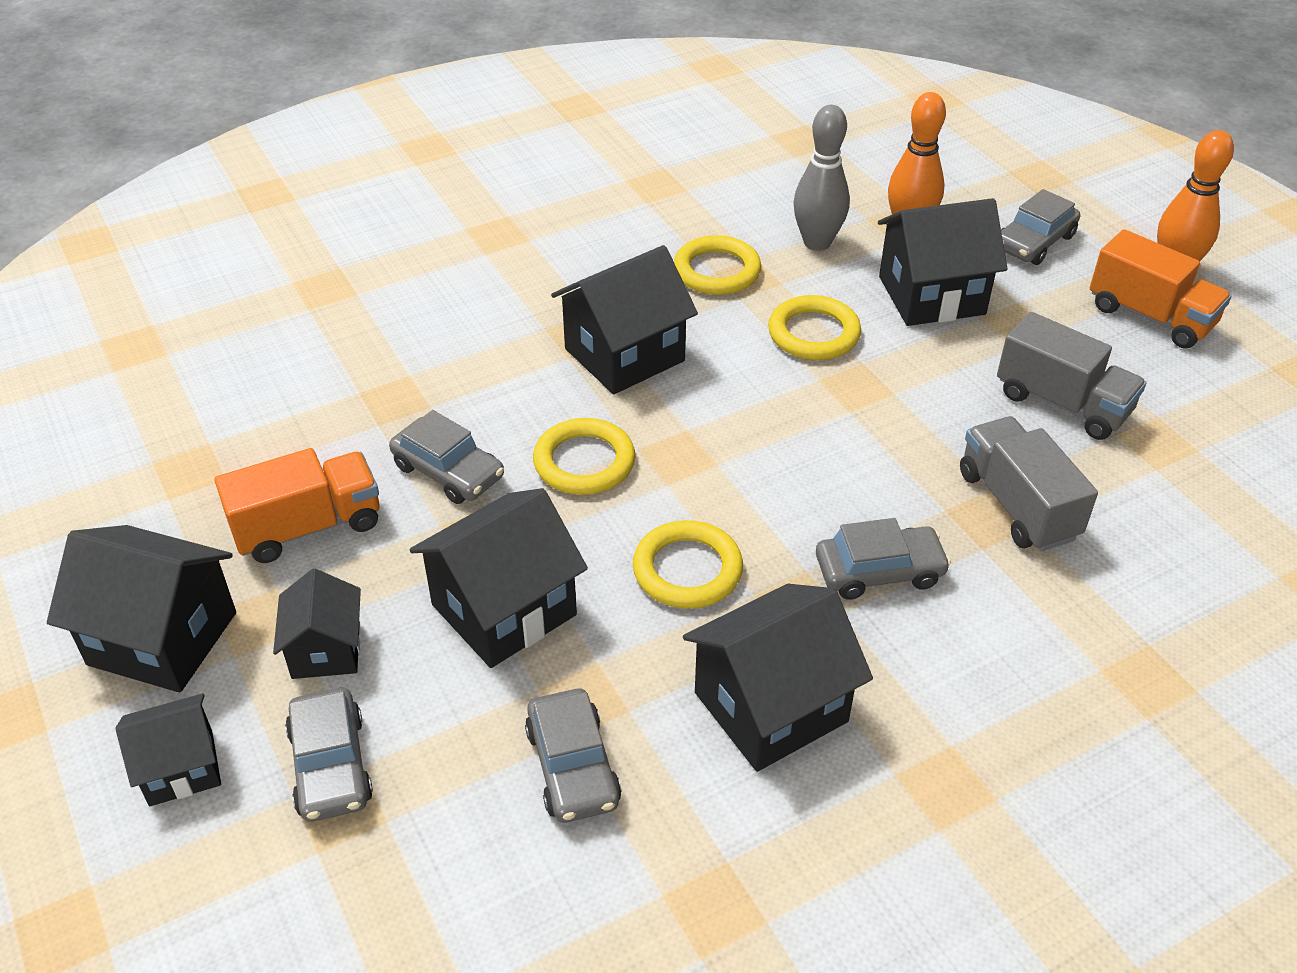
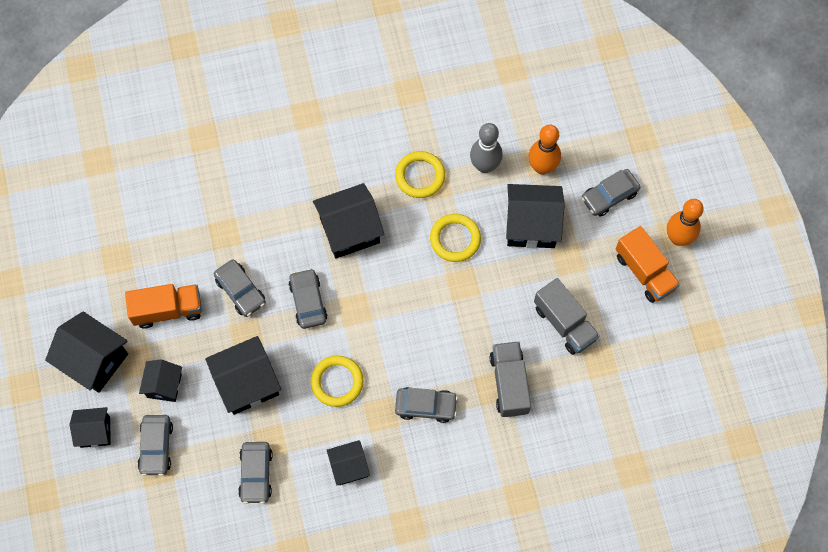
camera: 15 degrees right, 25 degrees up
yellow ring [533,418,635,495] -> grey car [289,268,327,329]
black house [683,584,873,772] -> black house [327,440,370,485], size x0.60

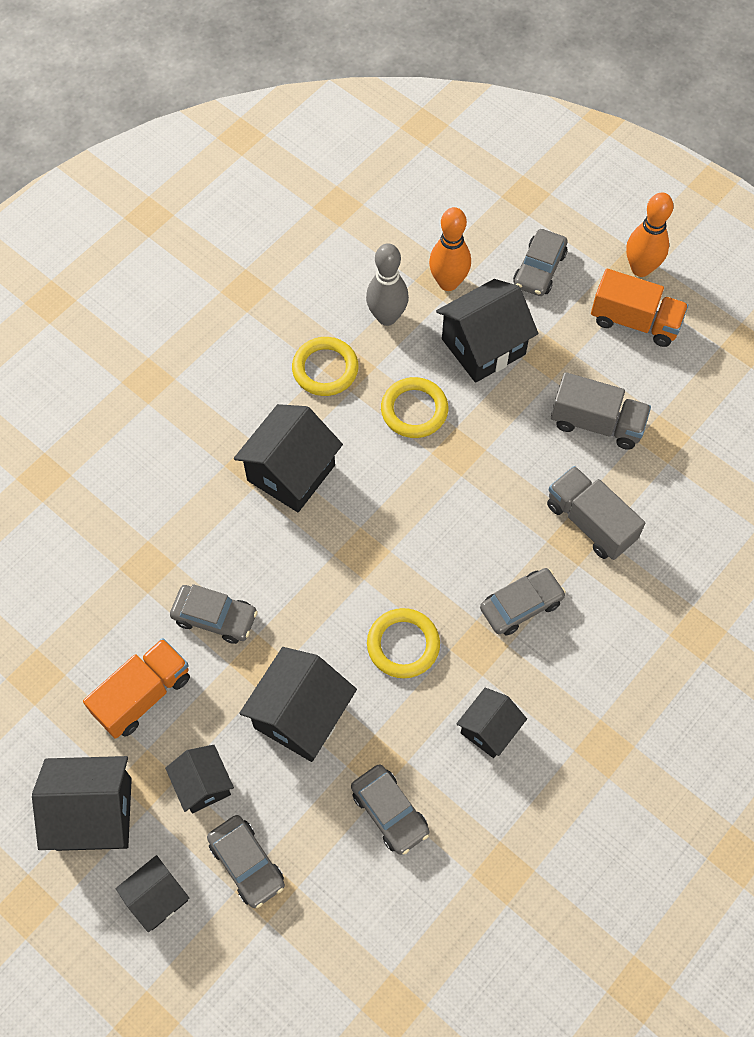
camera: 35 degrees left, 5 degrees down
grey car [289,268,327,329] -> none

